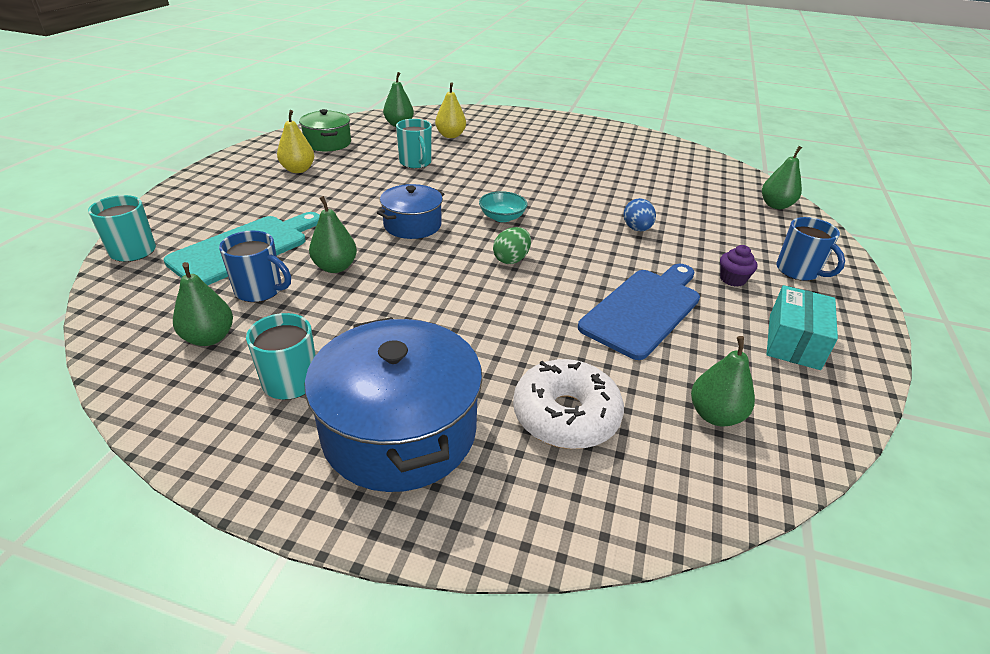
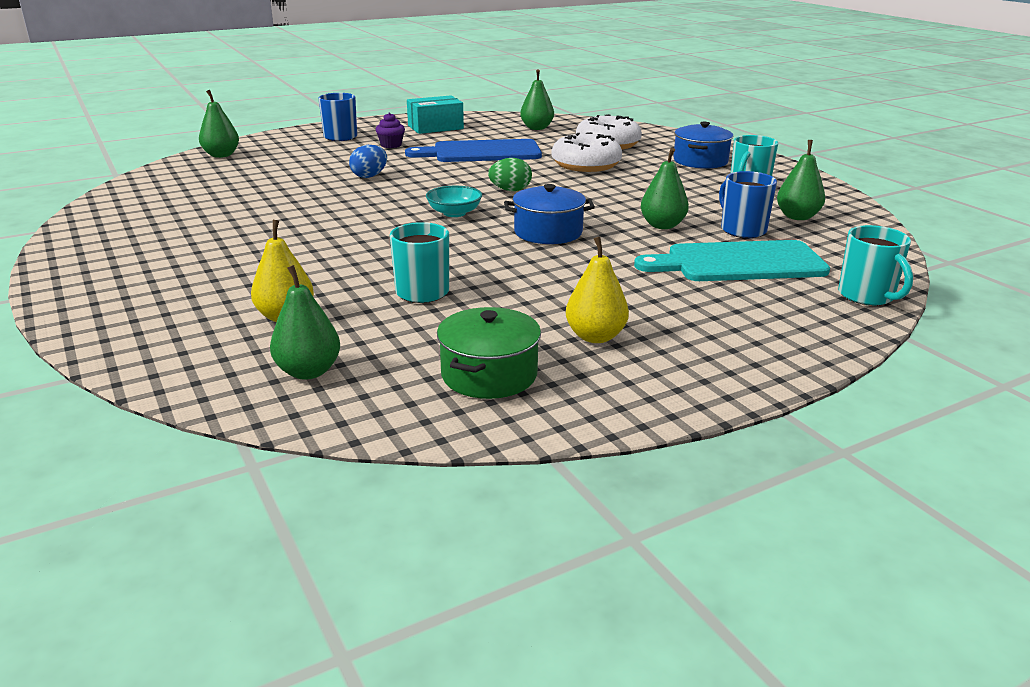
camera: 135 degrees left, 10 degrees down
blue pot [305,317,483,492] -> blue pot [673,122,733,169], size x0.58
none -> white donut [551,132,622,172]

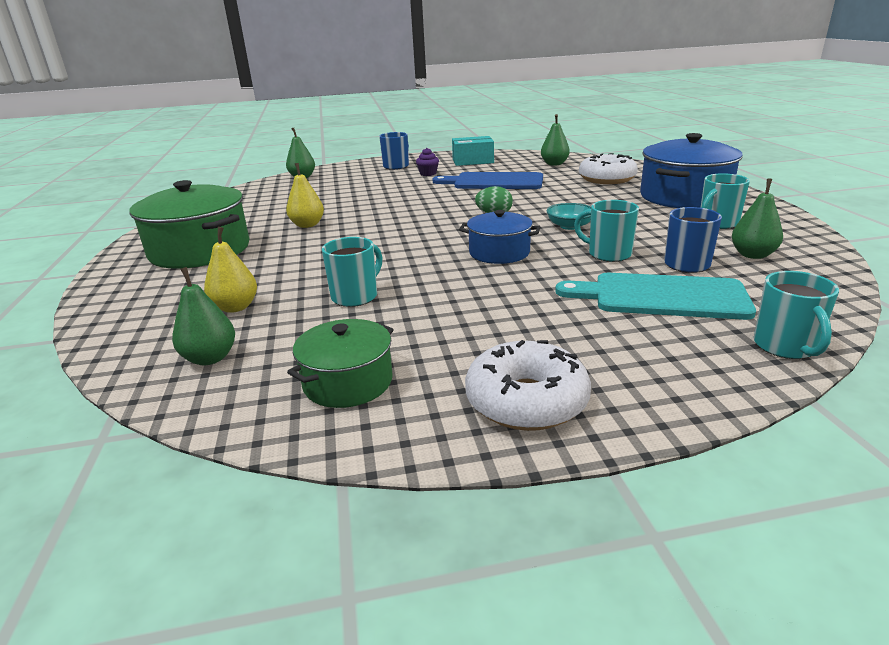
camera: 20 degrees right, 0 degrees up
blue egg [349,145,387,178] -> none
turquoise bowl [426,186,482,217] -> turquoise bowl moved to [546,203,591,230]
white donut [551,132,622,172] -> white donut moved to [465,340,591,431]
yellow pear [566,237,629,343] -> yellow pear moved to [286,163,324,228]
green pear [641,148,689,229] -> turquoise mug [574,200,639,262]
blue pot [673,122,733,169] -> blue pot [640,133,743,208], size x1.72
none -> green pot [129,180,249,269]

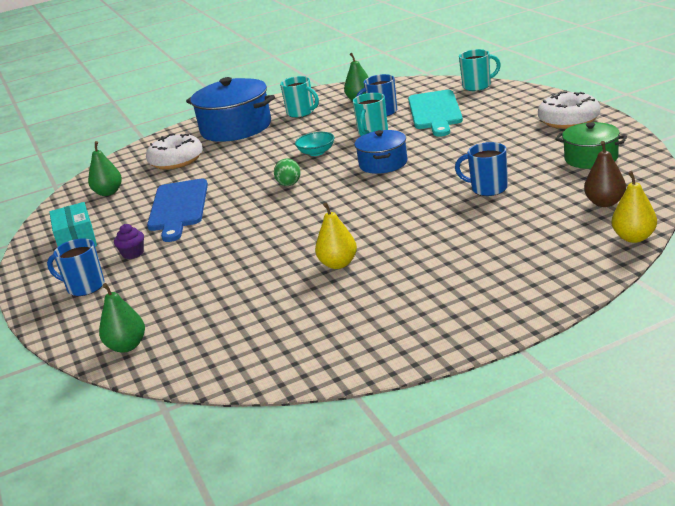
camera: 100 degrees left, 0 degrees up
green pot [129,180,249,269] -> none
green pear [172,267,235,365] -> brown pear [584,141,626,207]
yellow pear [204,227,257,313] -> yellow pear moved to [612,171,657,243]
turquoise mug [322,237,382,307] -> blue mug [455,142,508,196]

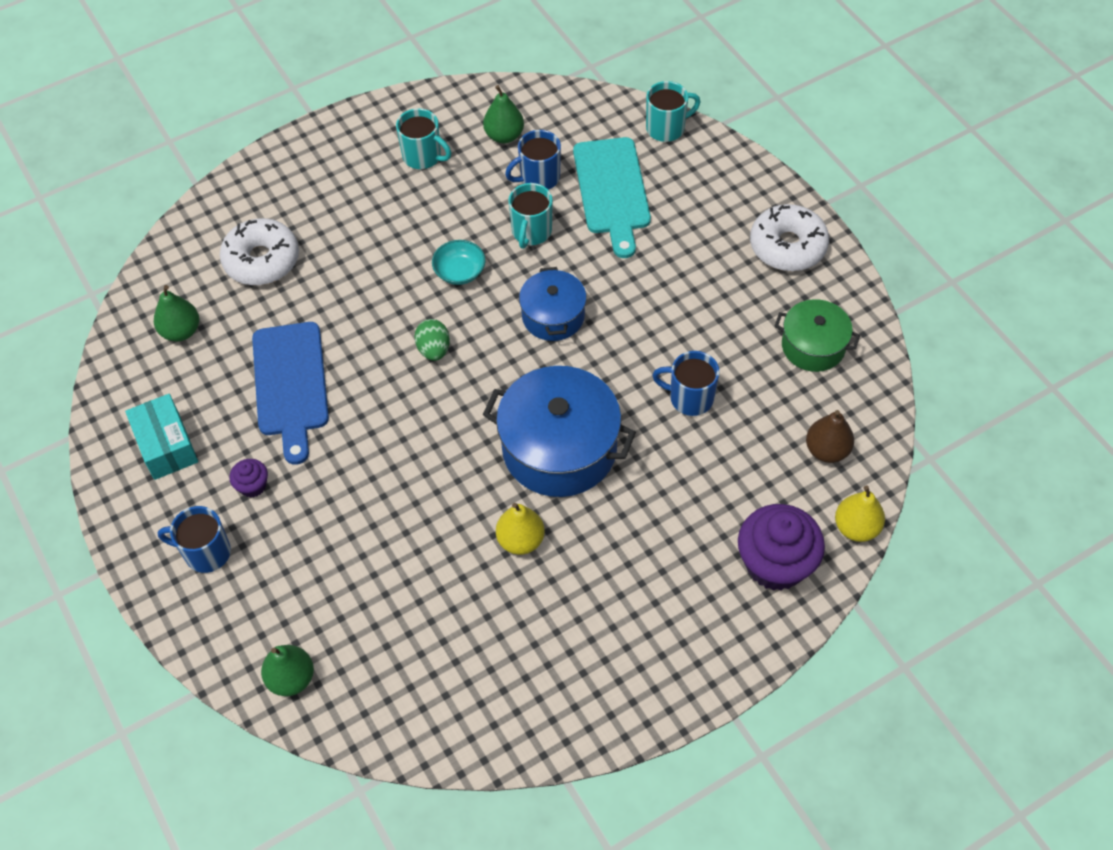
camera: 10 degrees left, 30 degrees up
blue pot [186,77,275,142] -> blue pot moved to [483,366,636,497]
none -> purple cupcake [738,504,825,591]

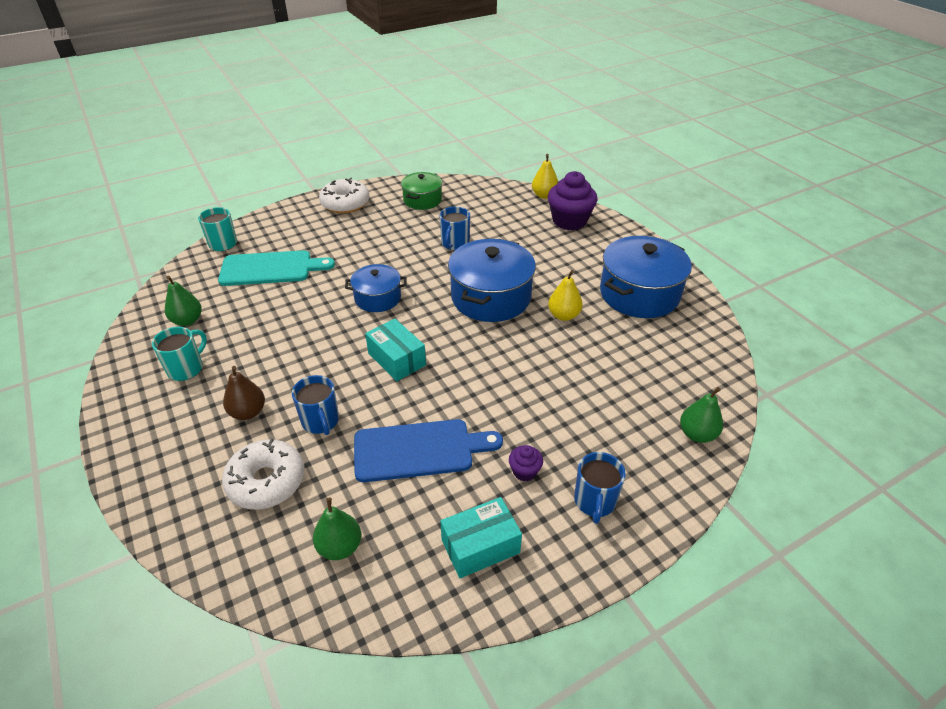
camera: 90 degrees left, 15 degrees down
green egg [414,319,450,361] -> turquoise box [365,319,426,381]
turquoise bowl [432,240,485,285] -> none
blue mug [505,130,561,190] -> blue mug moved to [292,375,339,435]
turquoise mug [508,183,553,249] -> none
brown pear [806,410,854,463] -> brown pear moved to [223,366,265,420]
none -> blue pot [600,236,692,318]

